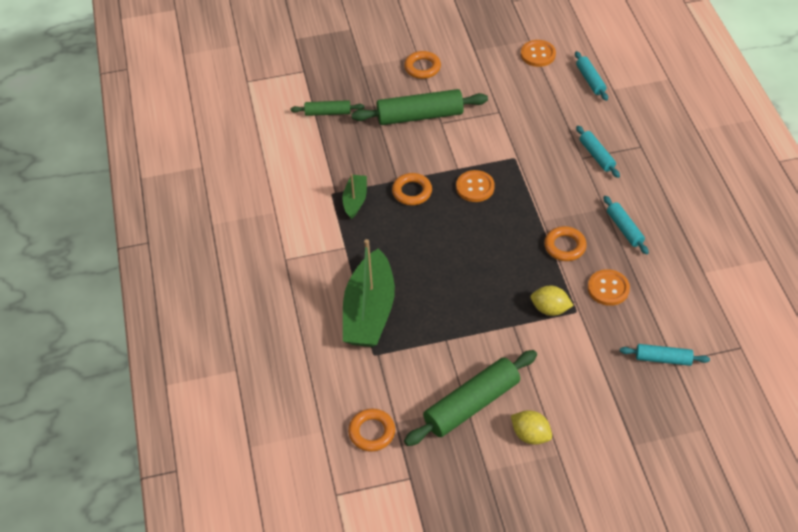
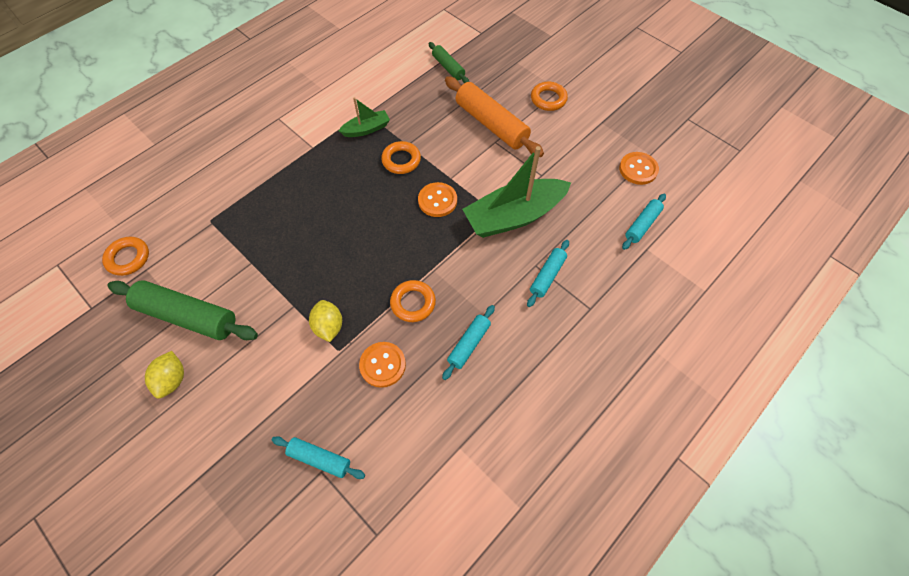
camera: 55 degrees right, 10 degrees up
green boat [343,239,395,347] -> green boat moved to [462,146,571,238]
green rolling pin [352,89,488,125] -> orange rolling pin [445,76,544,157]
turquoise rolling pin [620,344,710,366] -> turquoise rolling pin turned 45 degrees counterclockwise [272,436,365,479]

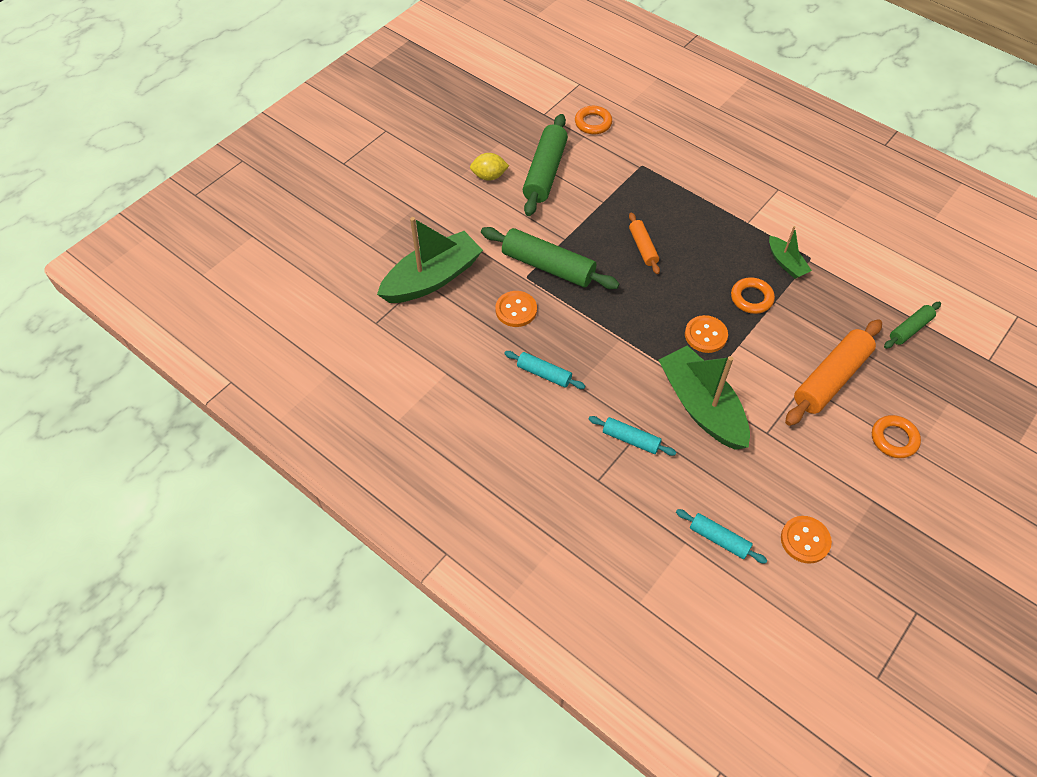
camera: 85 degrees right, 5 degrees down
turquoise rolling pin [272,436,365,479] -> green boat [377,217,483,303]
yellow lemon [309,300,342,342] -> green rolling pin [481,227,619,289]
orange ring [390,280,436,322] -> none
none -> orange rolling pin [629,213,660,274]

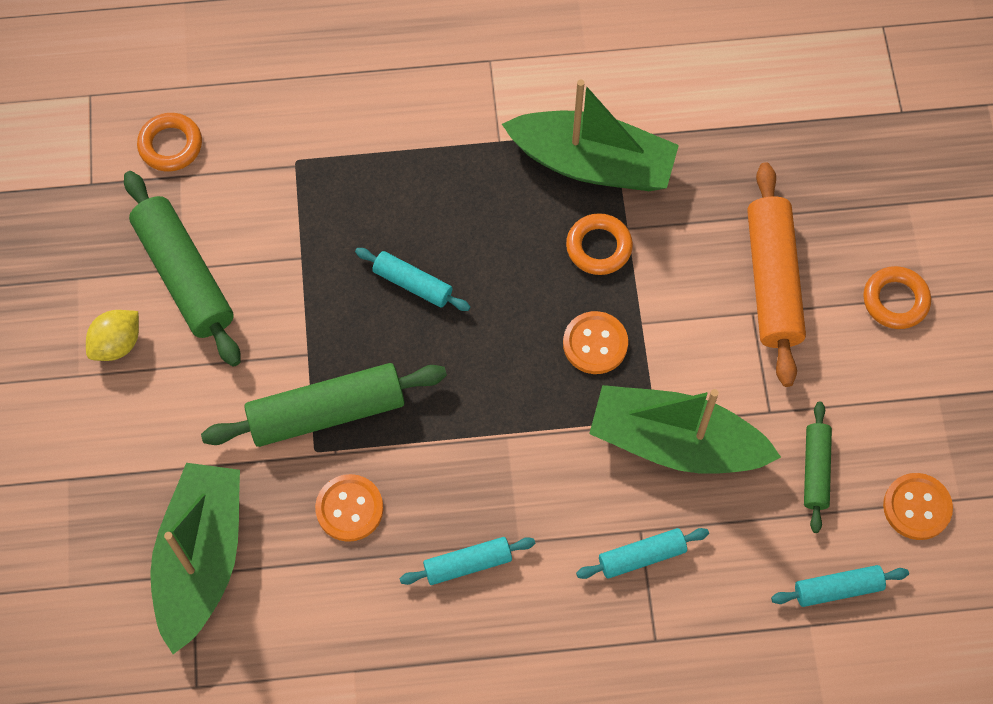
camera: 45 degrees left, 10 degrees up
orange rolling pin [629,213,660,274] -> turquoise rolling pin [355,248,470,311]
green boat [769,226,812,279] -> green boat [502,79,679,191], size x1.98
green rolling pin [884,302,941,349] -> green rolling pin moved to [804,402,832,533]

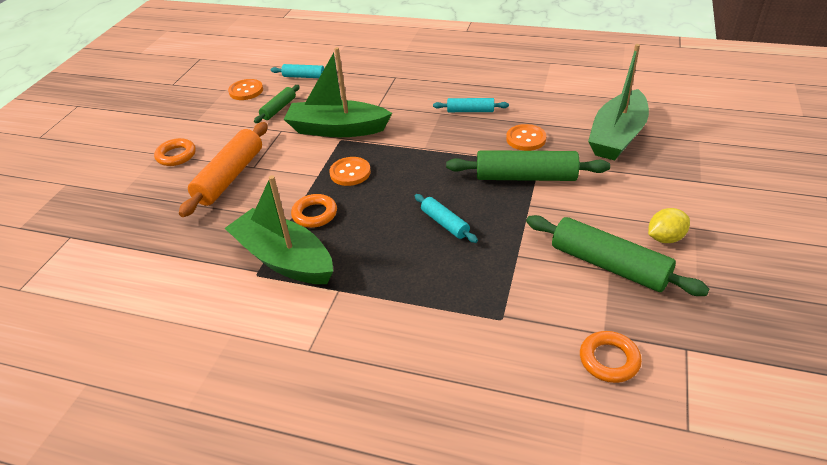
camera: 155 degrees left, 25 degrees down
green rolling pin [124,171,241,367] -> green rolling pin turned 45 degrees counterclockwise [526,215,710,296]
turquoise rolling pin [576,528,709,579] -> none
green boat [589,385,781,474] -> green boat turned 150 degrees clockwise [284,47,392,137]

